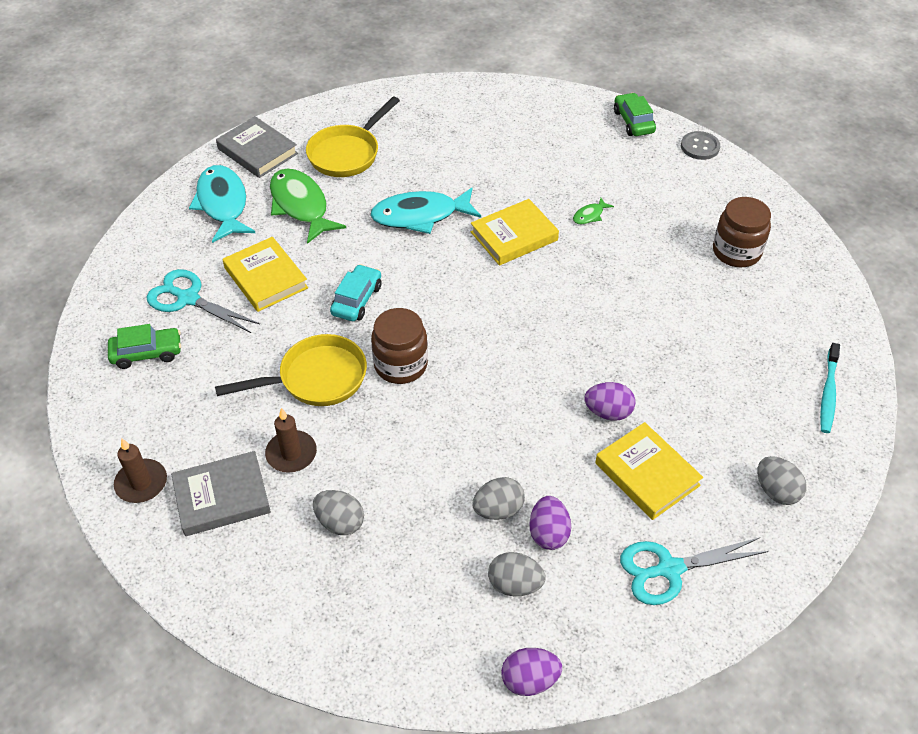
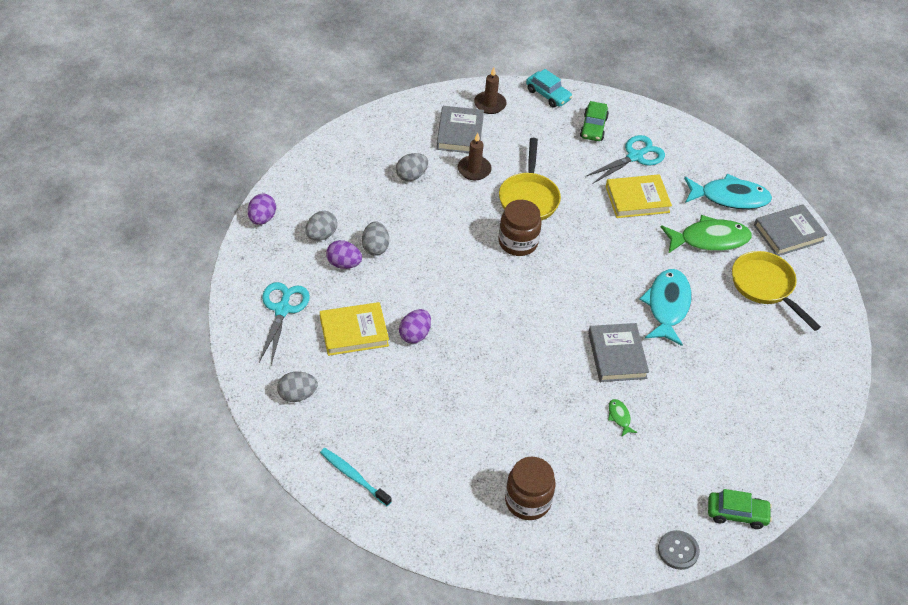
camera: 110 degrees right, 0 degrees up
turquoise car [330,264,381,321] -> turquoise car moved to [526,69,573,108]
yellow book [471,199,559,266] -> grey book [588,323,649,382]

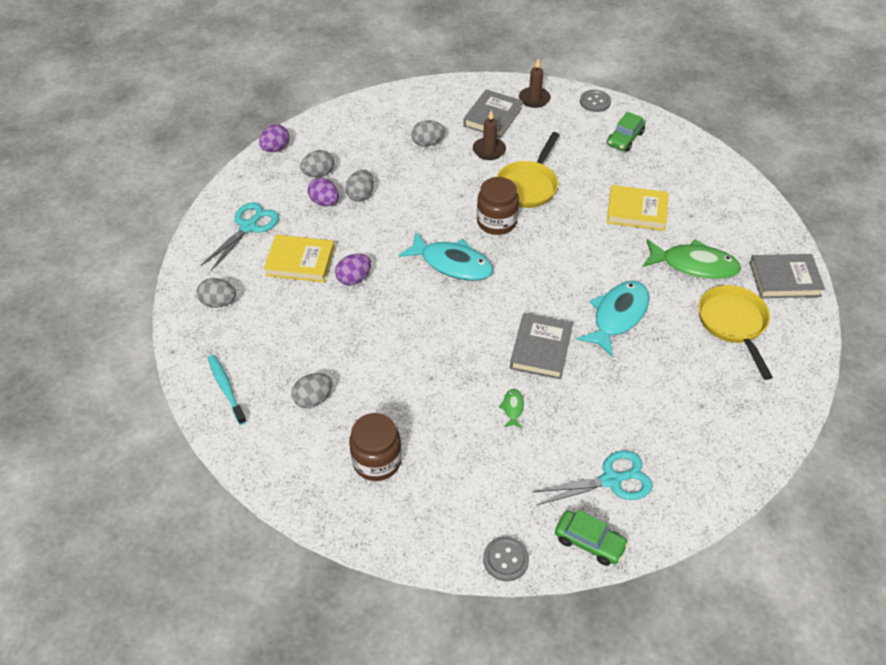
camera: 25 degrees right, 0 degrees up
turquoise car [526,69,573,108] -> grey button [580,90,611,112]
turquoise scissors [585,135,665,184] -> turquoise scissors moved to [532,450,653,505]
turquoise fish [684,173,772,209] -> turquoise fish moved to [398,232,493,281]
none -> grey egg [292,373,332,408]

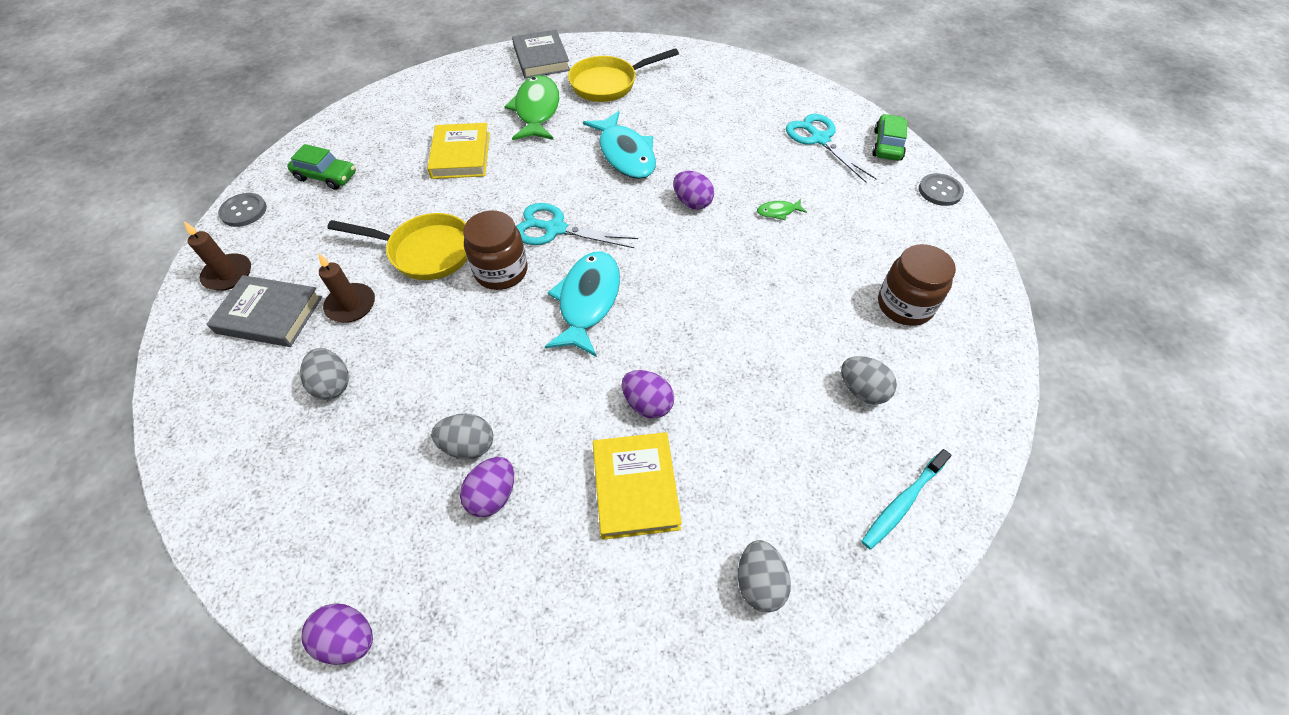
camera: 105 degrees left, 5 degrees up
turquoise scissors [201,202,279,271] -> turquoise scissors moved to [516,203,638,248]
grey egg [300,150,334,177] -> none
grey book [510,313,573,379] -> purple egg [673,171,714,210]
turquoise fish [577,281,649,357] -> turquoise fish turned 135 degrees counterclockwise [583,111,656,179]

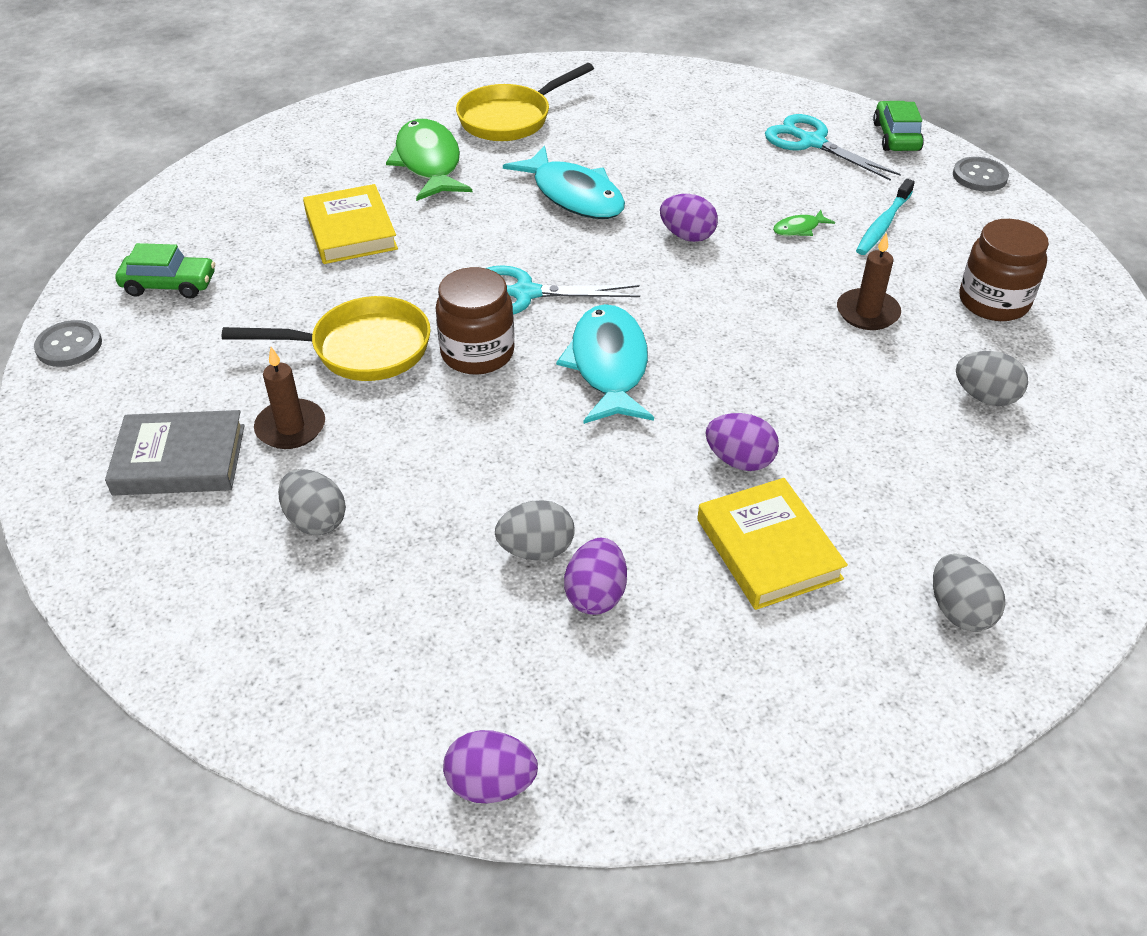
camera: 15 degrees left, 10 degrees down
brown candle [184,221,251,291] -> brown candle moved to [837,232,901,330]
grey book [512,30,570,78] -> none
turquoise toothbrush [861,449,951,550] -> turquoise toothbrush moved to [856,179,915,255]

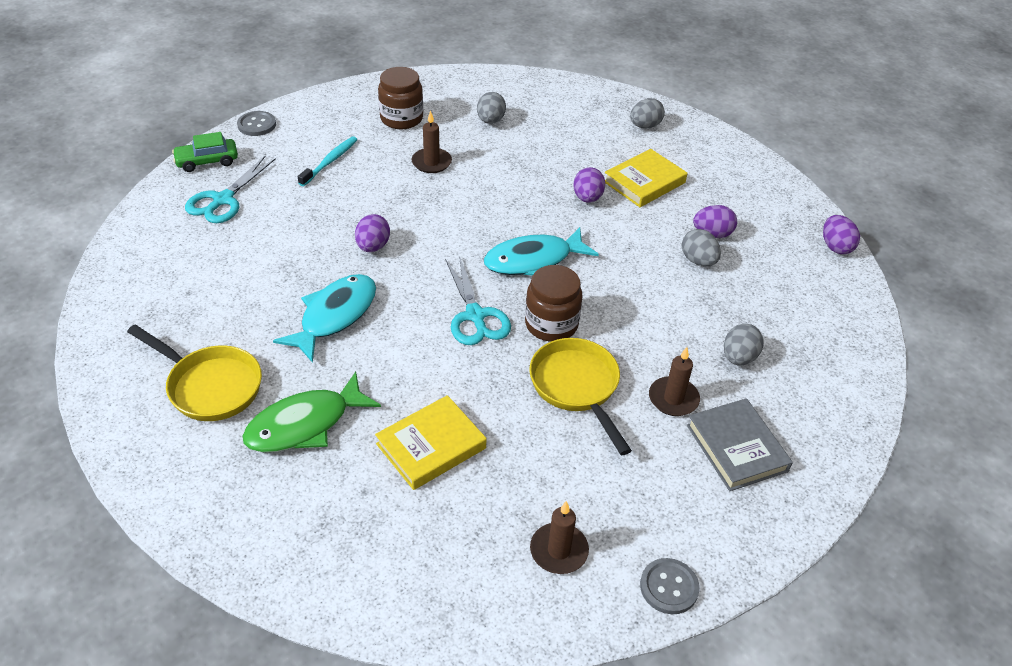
camera: 110 degrees left, 0 degrees up
green car [115,243,215,298] -> brown candle [530,501,589,574]
green fish [773,210,835,236] -> none
turquoise toothbrush [856,179,915,255] -> turquoise toothbrush turned 75 degrees counterclockwise [298,136,358,186]

